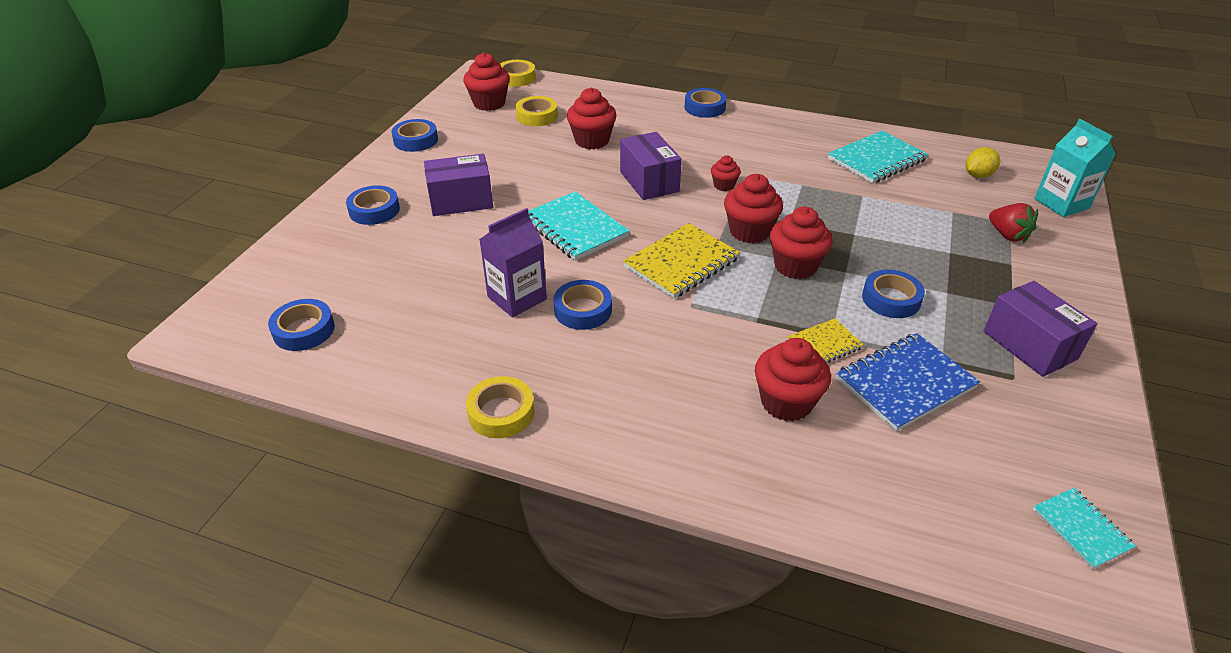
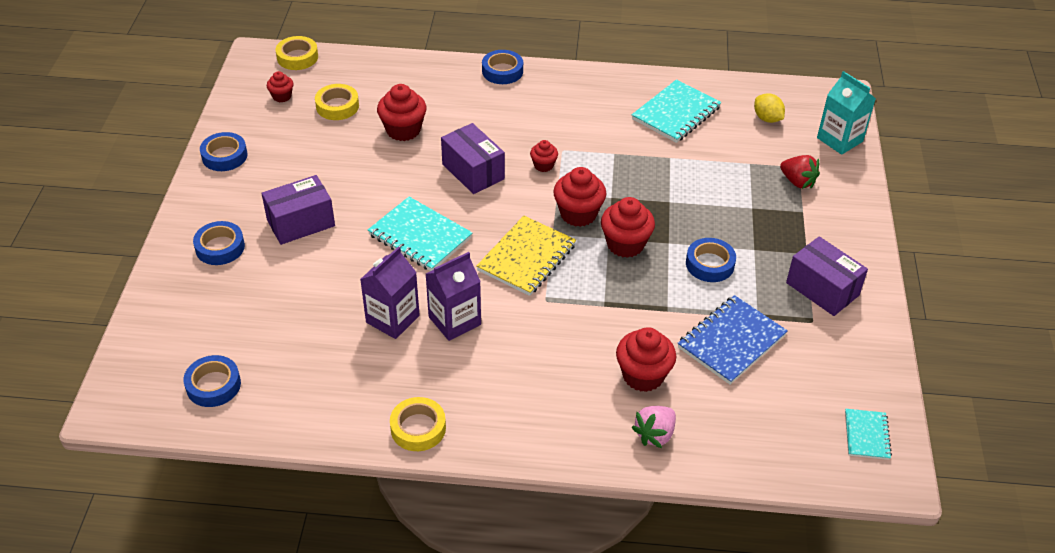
camera: 15 degrees left, 5 degrees up
red cupcake [463,52,510,111] -> red cupcake [267,71,293,102], size x0.56
blue tape [553,280,612,330] -> purple carton [426,252,481,341]
yellow notebook [787,318,864,362] -> none
yellow lemon [965,147,1000,178] -> yellow lemon turned 75 degrees counterclockwise [754,93,785,123]
turquoise notebook [1032,488,1136,569] -> turquoise notebook turned 45 degrees clockwise [845,409,892,460]
none -> pink strawberry [631,406,676,448]

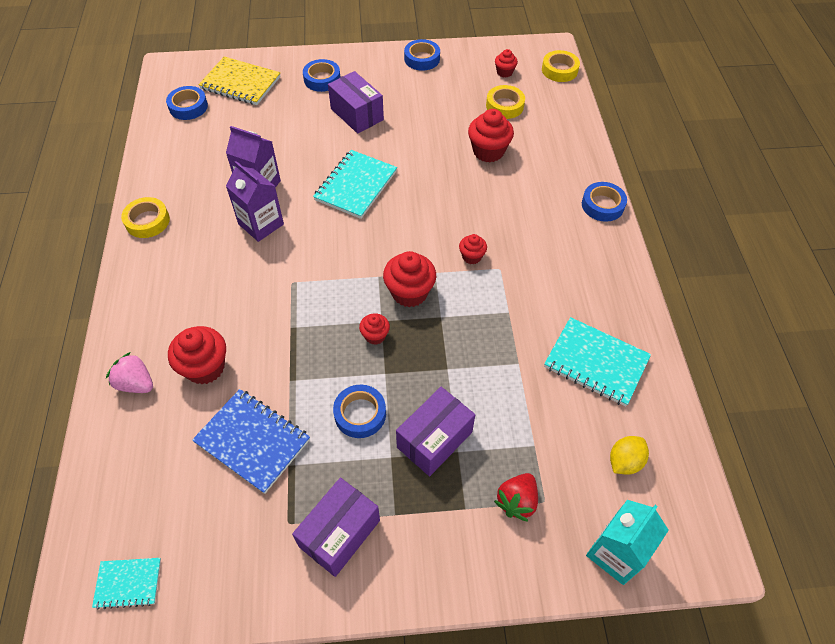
camera: 80 degrees right, 10 degrees up
purple box [441,123,505,194] -> purple box moved to [396,387,475,476]
yellow notebook [476,216,576,296] -> yellow notebook moved to [198,57,281,105]
red cupcake [601,197,655,258] -> red cupcake [359,313,390,345], size x0.56

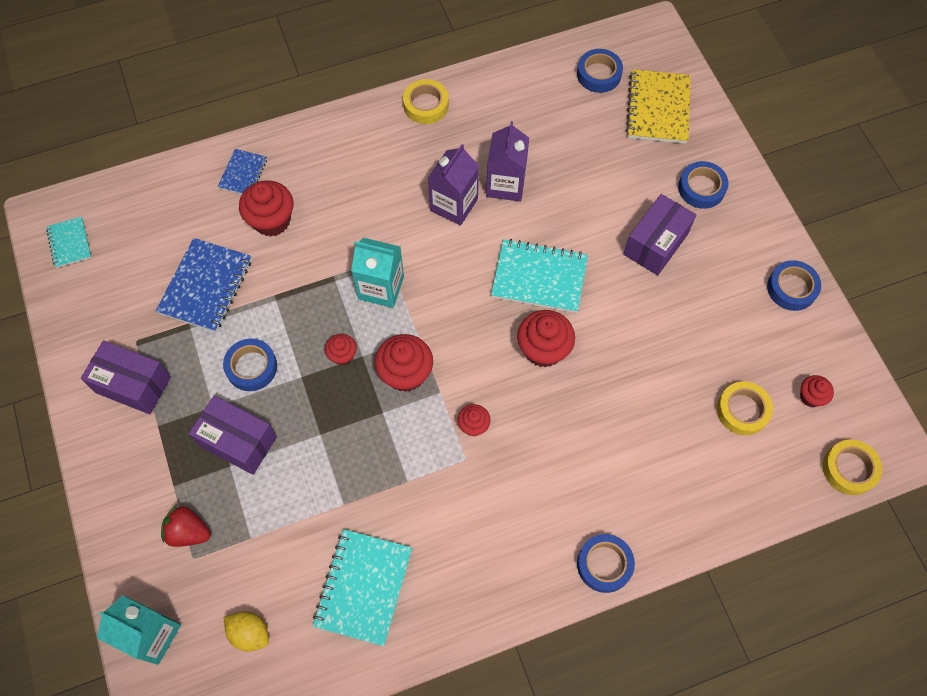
camera: 75 degrees right, 10 degrees up
pink strawberry [106,352,153,393] -> blue notebook [218,149,267,194]
red cupcake [468,109,514,162] -> red cupcake moved to [517,310,575,367]
none -> turquoise carton [351,238,404,308]

